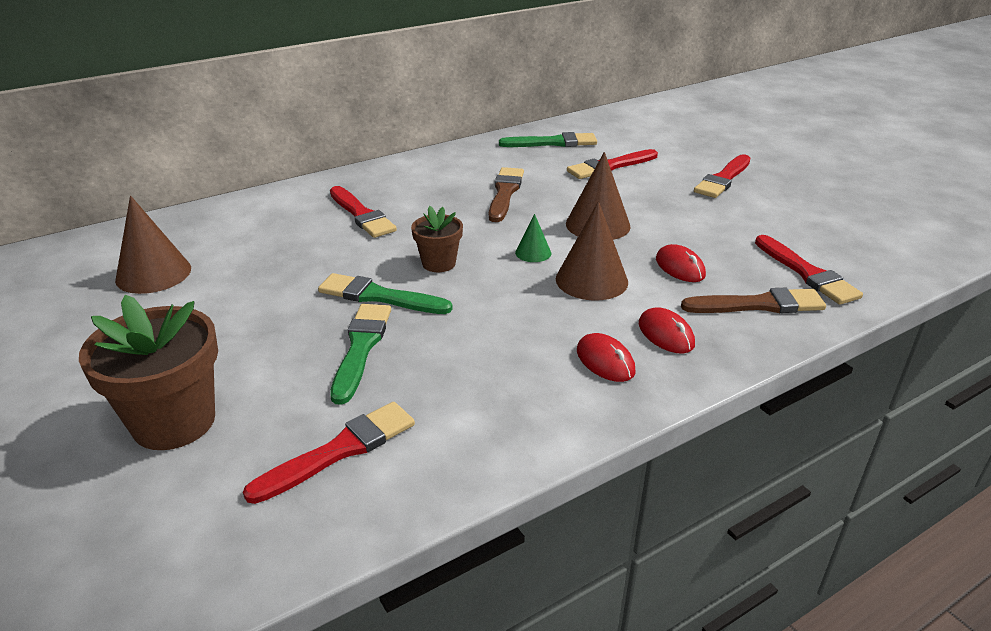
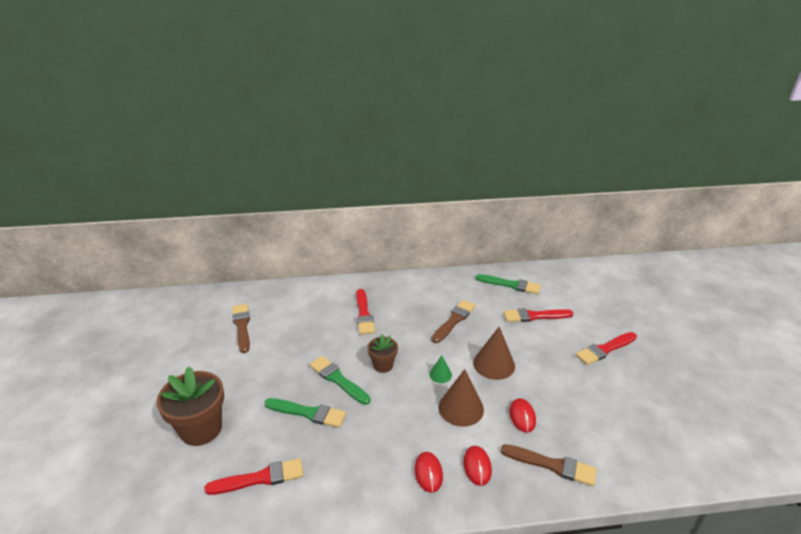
camera: 25 degrees right, 0 degrees up
brown cone [115,196,191,294] -> brown brush [232,304,250,353]
green brush [330,304,391,405] -> green brush turned 75 degrees clockwise [264,398,346,428]
red brush [755,235,863,305] -> none

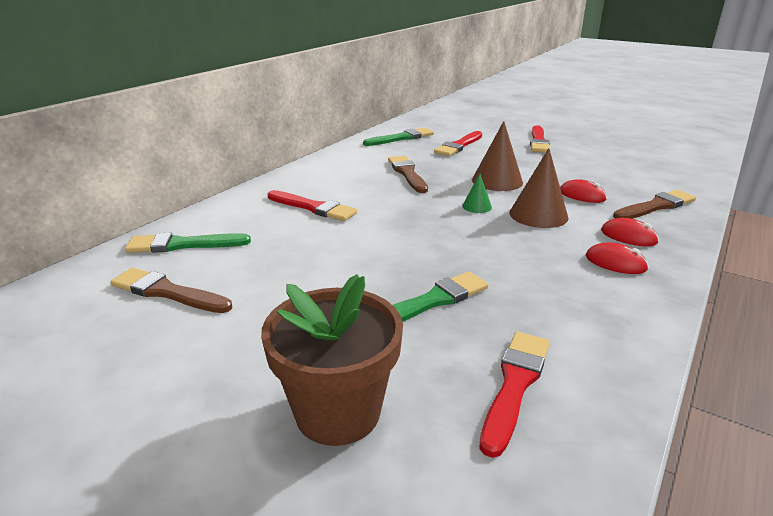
camera: 50 degrees left, 5 degrees down
green brush [310,356,370,405] -> green brush moved to [125,233,251,253]
brown flower pot [367,334,398,373] -> none

